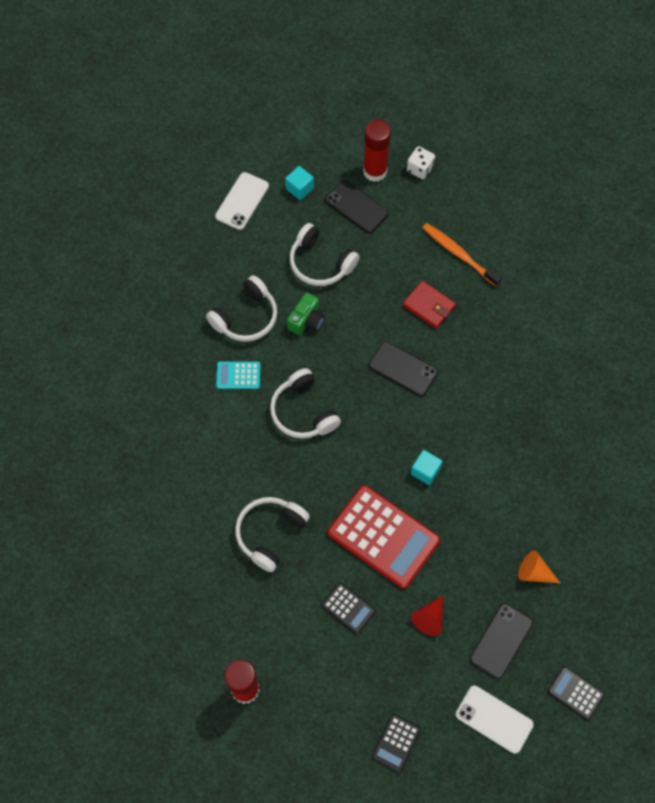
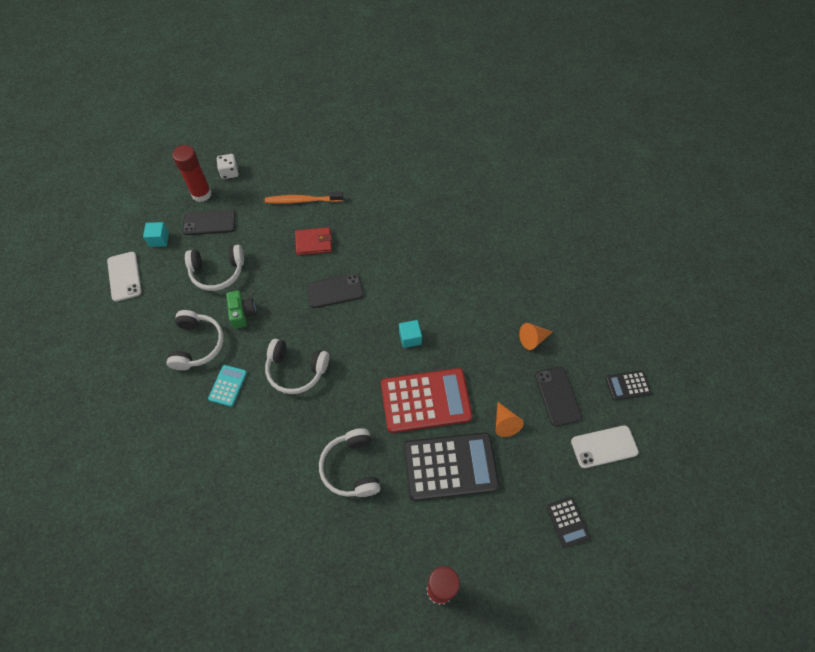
camera: 45 degrees left, 5 degrees down
turquoise calculator [216,361,261,389] -> turquoise calculator turned 150 degrees clockwise [208,365,247,407]
black calculator [321,583,376,634] -> black calculator [404,432,499,501], size x2.12
red cone [411,595,444,636] -> orange cone [496,402,524,437]

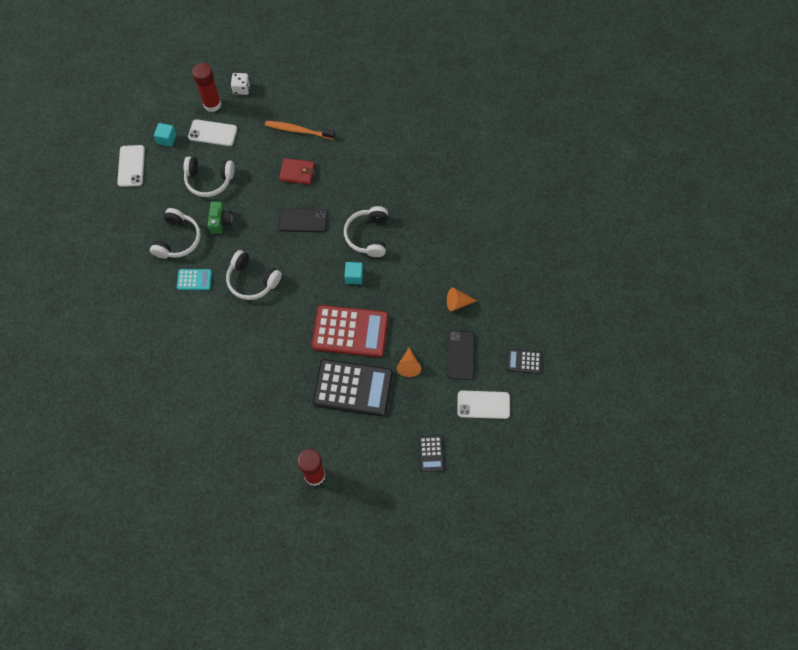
camera: 15 degrees right, 5 degrees up
black phone [183,209,236,235] -> white phone [188,119,237,146]
turquoise calculator [208,365,247,407] -> turquoise calculator turned 60 degrees clockwise [177,269,212,290]
white headphones [319,428,380,497] -> white headphones moved to [344,206,388,257]

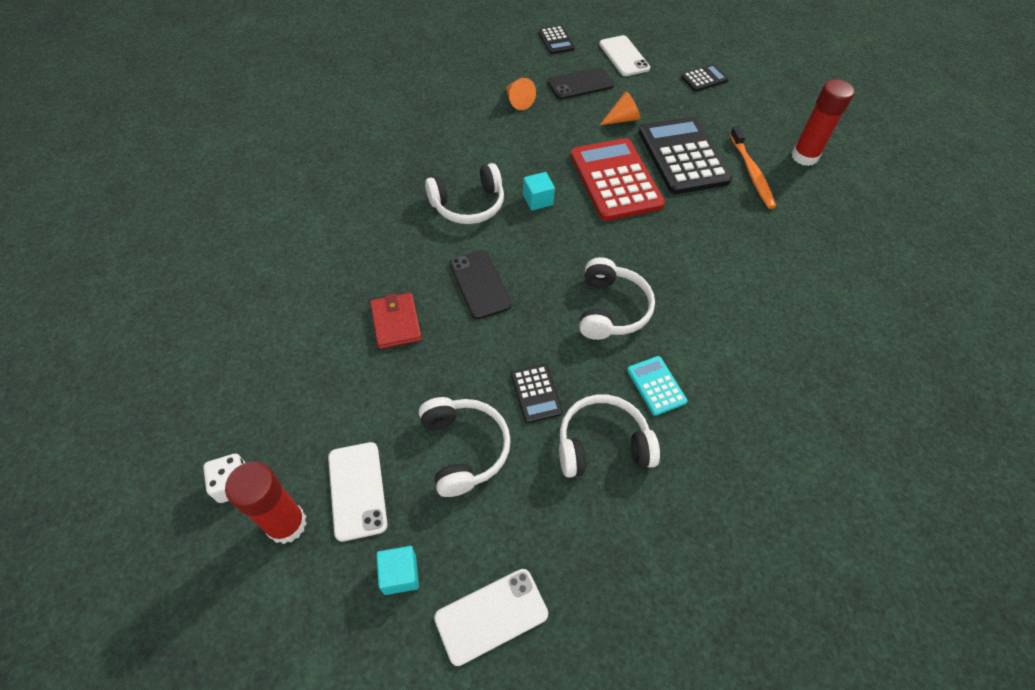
camera: 115 degrees left, 10 degrees down
green camera [208,201,233,234] -> black calculator [511,364,563,423]
orange toothbrush [265,121,335,139] -> orange toothbrush moved to [730,126,776,209]

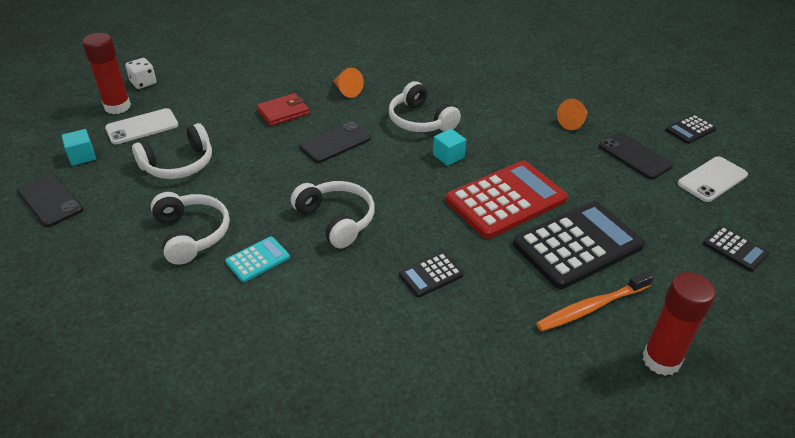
camera: 75 degrees right, 15 degrees down
white phone [434,569,548,666] -> black phone [17,174,83,227]
black calculator [511,364,563,423] -> black calculator moved to [399,252,464,297]
white headphones [579,257,655,340] -> white headphones turned 120 degrees counterclockwise [291,181,375,248]
orange cone [600,91,640,125] -> orange cone moved to [333,68,364,98]

